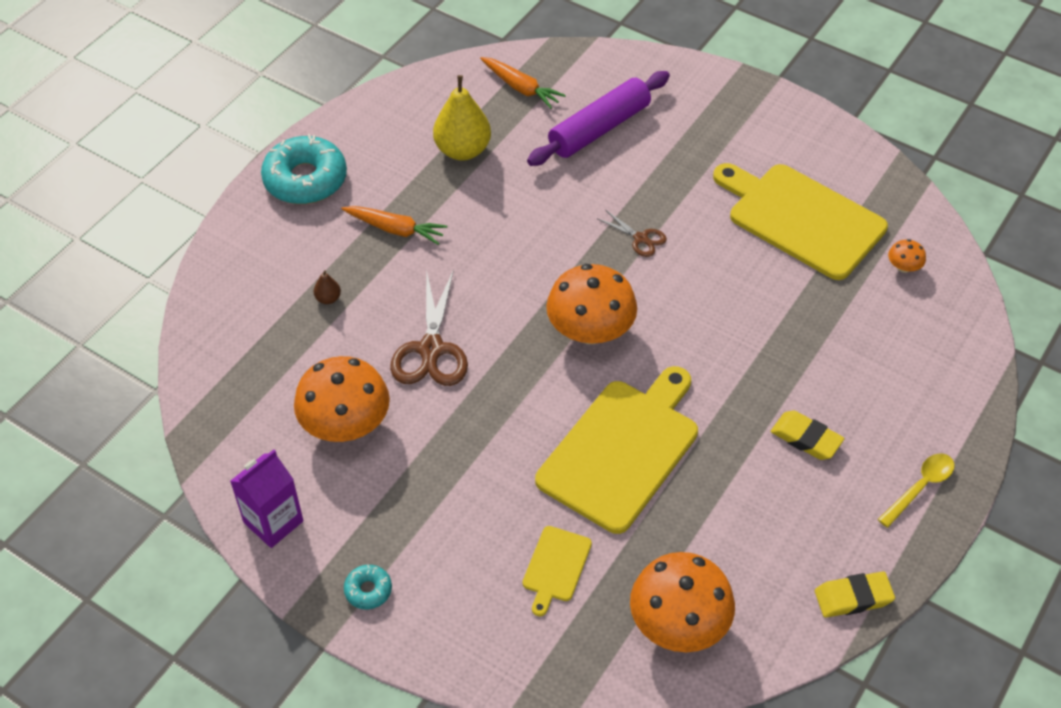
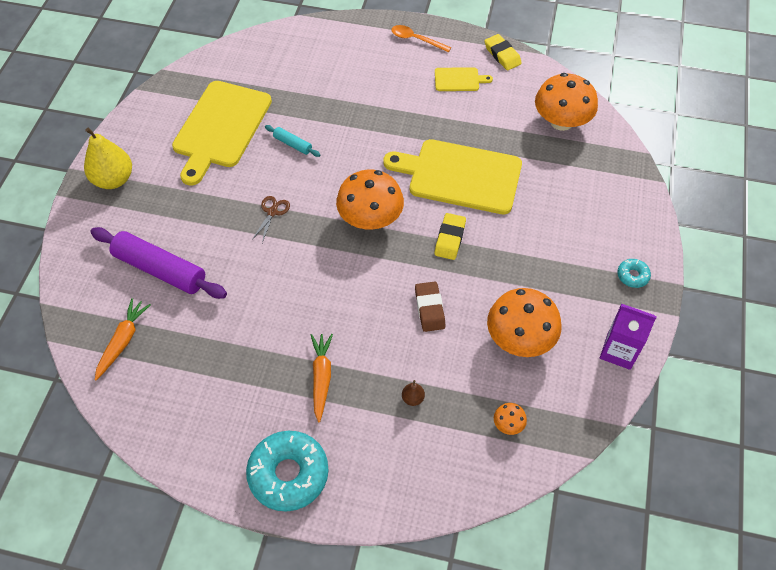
camera: 110 degrees left, 5 degrees up
brown scissors [390,269,468,386] -> brown eraser [415,282,446,332]
yellow pear [433,75,491,161] -> yellow pear moved to [84,128,132,189]
yellow cutting board [523,526,592,616] -> yellow cutting board moved to [435,68,493,91]
yellow eraser [771,410,845,460] -> yellow eraser moved to [434,213,466,260]
yellow spoon [878,453,954,528] -> orange spoon [391,25,451,52]
orange mushroom [888,239,926,273] -> orange mushroom moved to [494,403,527,435]
none -> turquoise rolling pin [265,125,321,157]

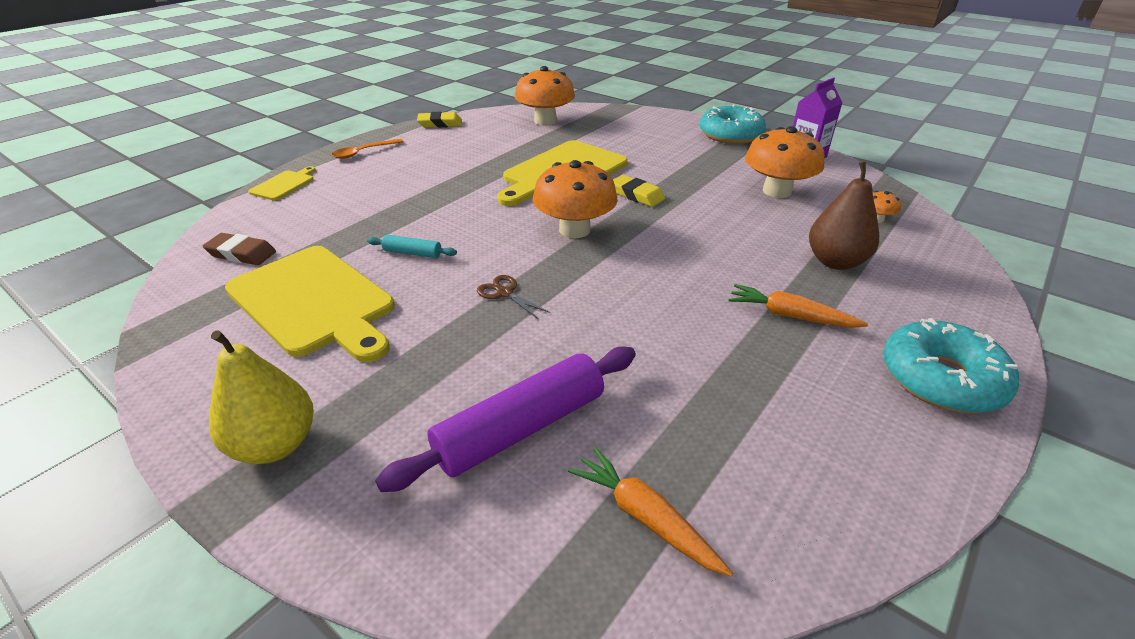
camera: 65 degrees left, 20 degrees down
turquoise rolling pin [265,125,321,157] -> turquoise rolling pin turned 45 degrees clockwise [367,235,457,258]
brown pear [402,380,425,406] -> brown pear [809,161,879,270], size x2.32
brown eraser [415,282,446,332] -> brown eraser moved to [203,233,276,265]
yellow cutting board [435,68,493,91] -> yellow cutting board moved to [248,166,316,200]
turquoise donut [617,259,651,288] -> turquoise donut [700,105,766,144], size x2.17

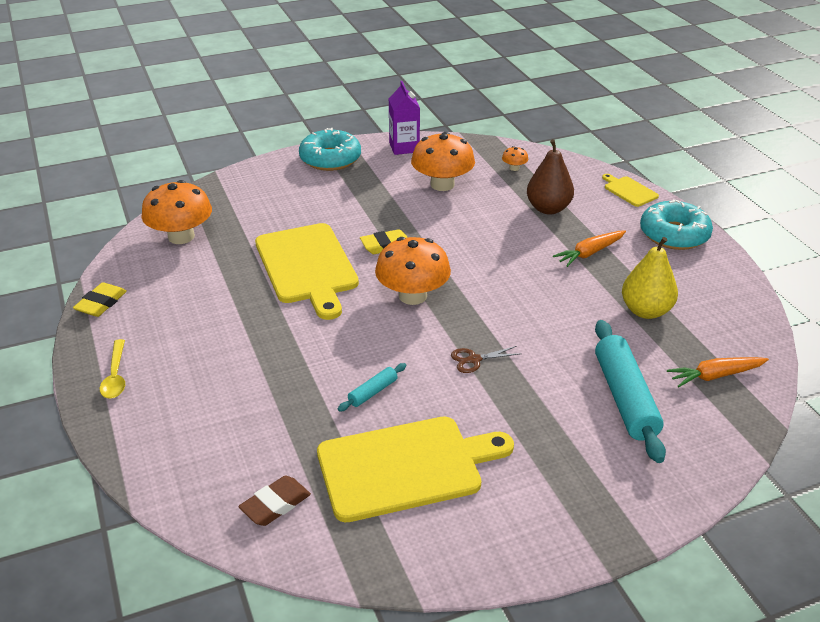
camera: 60 degrees left, 0 degrees up
yellow pear [209,330,314,464] -> yellow pear moved to [622,237,678,319]
yellow cutting board [248,166,316,200] -> yellow cutting board moved to [602,174,659,207]
orange spoon [331,139,404,159] -> yellow spoon [100,339,125,398]
purple rolling pin [375,347,636,492] -> turquoise rolling pin [595,320,666,463]

